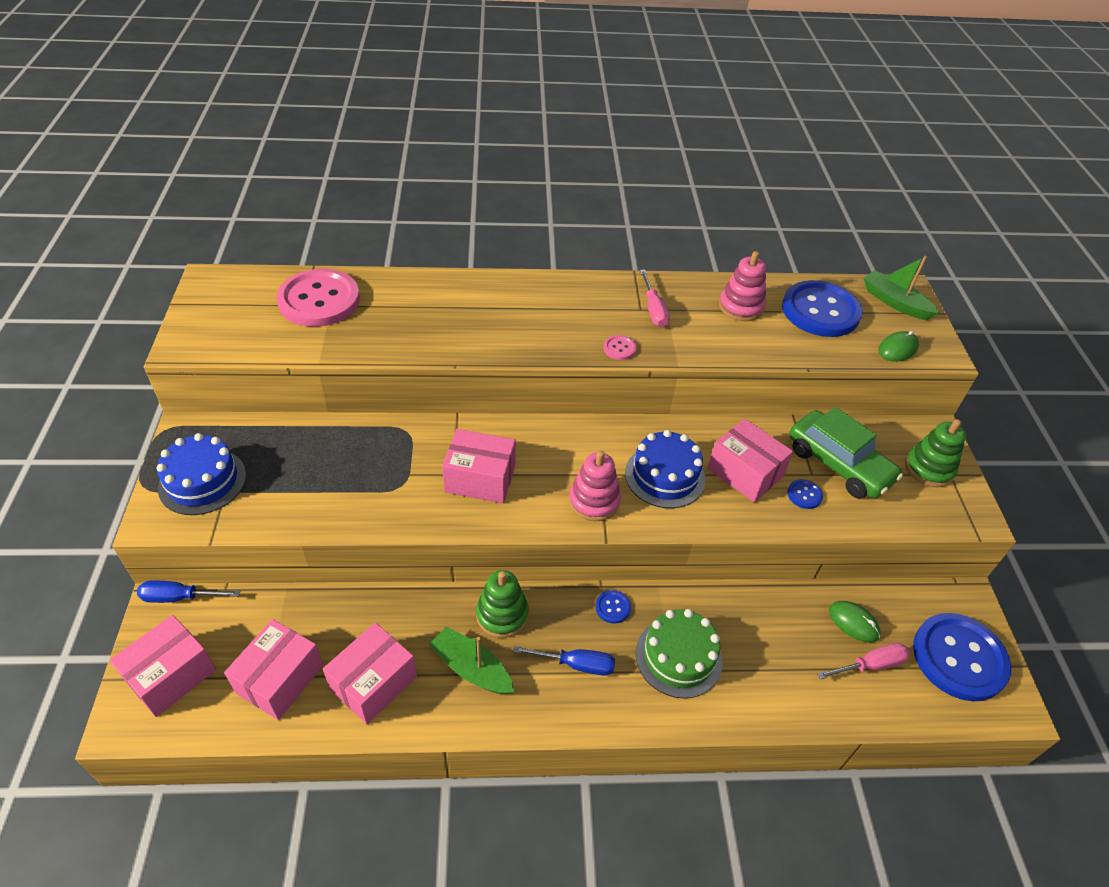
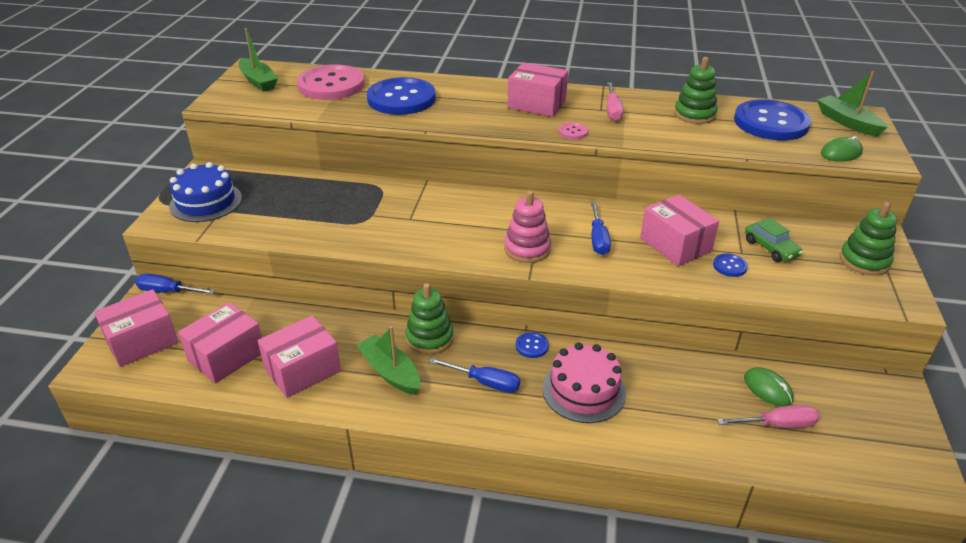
camera: 15 degrees right, 10 degrees down
pink box [442,429,516,503] -> pink box moved to [507,62,568,117]
blue cake [625,430,706,508] -> blue screwdriver [591,202,611,255]
green cake [636,609,723,698] -> pink cake [542,343,626,423]
pink stacking toy [719,251,766,321] -> green stacking toy [674,57,718,124]
green car [789,407,903,498] -> green car [745,218,803,262], size x0.55
blue button [913,613,1011,701] -> blue button moved to [367,77,436,115]
none -> green boat [239,28,278,92]

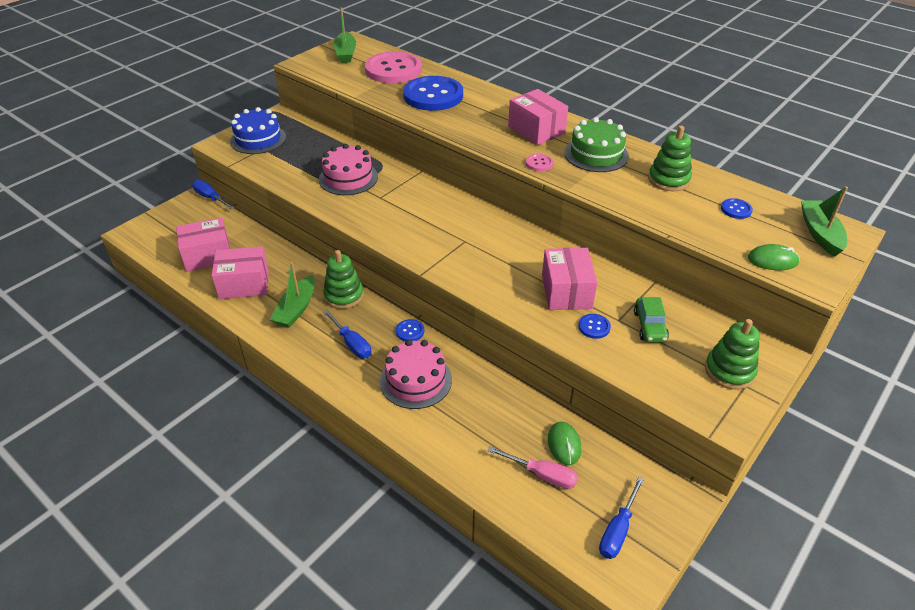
camera: 30 degrees right, 5 degrees up
pink box [94,289,178,367] -> none
green boat [357,326,420,395] -> green boat turned 150 degrees counterclockwise [270,262,315,328]
pink stacking toy [504,190,551,263] -> none
blue screwdriver [591,202,611,255] -> blue screwdriver moved to [599,477,644,559]
pink screwdriver [607,82,624,121] -> green cake [564,117,629,172]
blue button [734,99,811,140] -> blue button [721,198,753,219], size x0.40
none -> pink cake [319,144,378,195]

